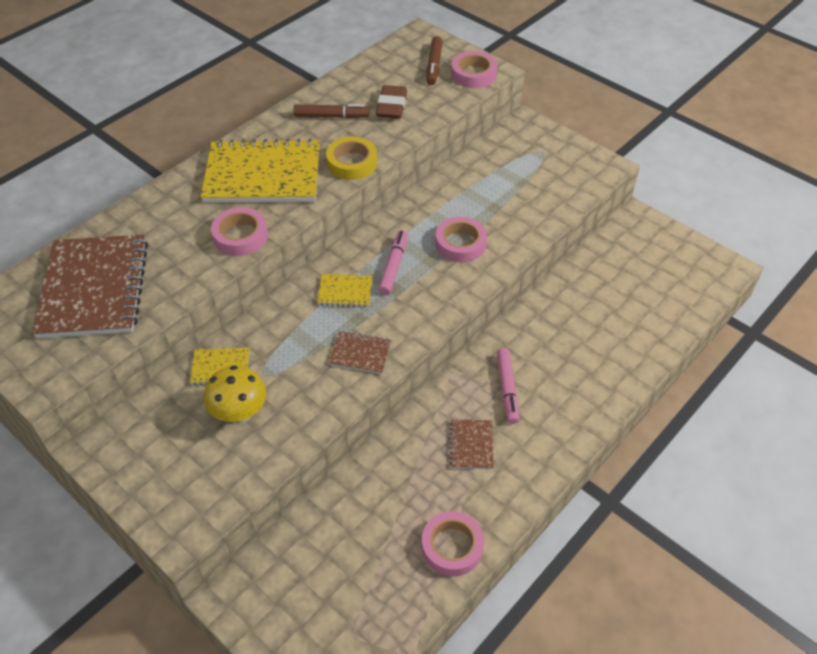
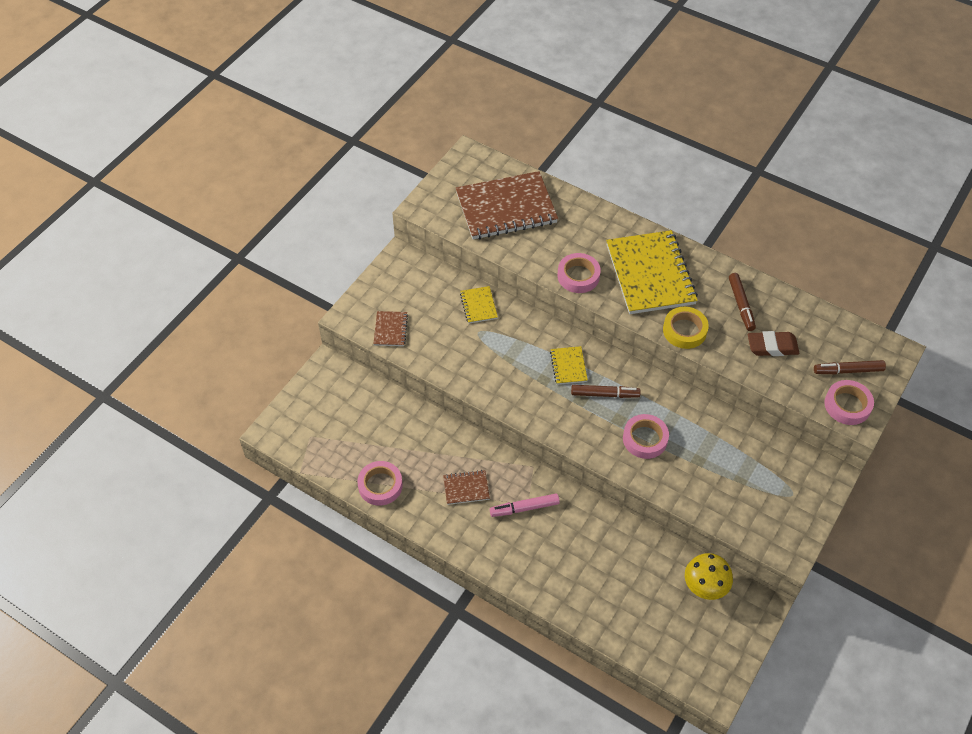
camera: 80 degrees right, 5 degrees up
yellow mushroom [204,365,266,424] -> yellow mushroom moved to [685,553,733,600]
brown notebook [329,331,392,374] -> brown notebook moved to [373,311,408,346]
pink marker [378,230,408,295] -> brown marker [571,385,641,398]

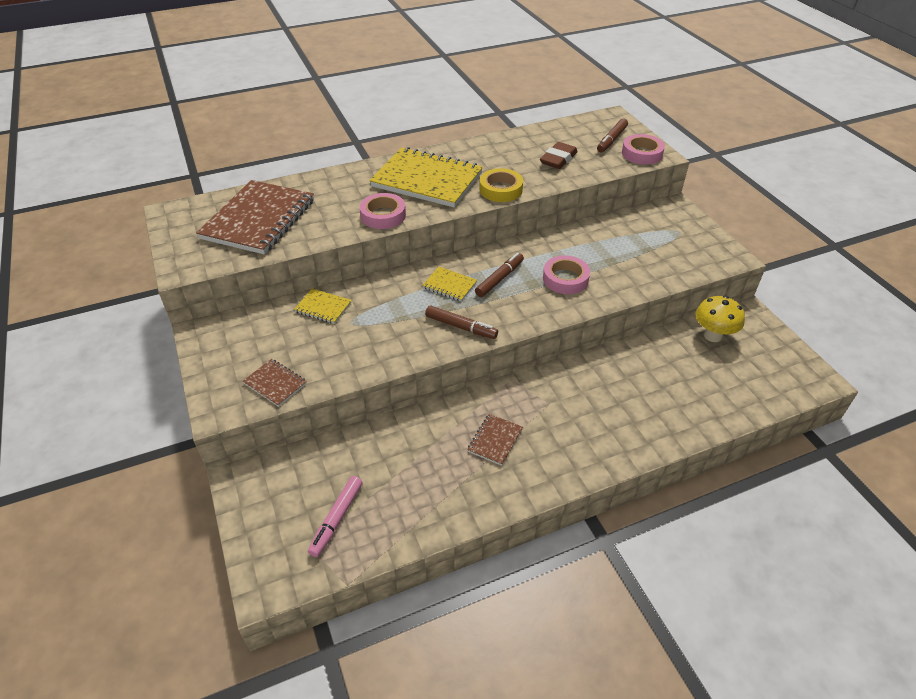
camera: 55 degrees left, 10 degrees down
pink tape [357,461,403,506] -> none
pink marker [490,494,560,517] -> pink marker moved to [308,476,363,557]
brown marker [729,273,756,331] -> brown marker moved to [425,305,498,339]

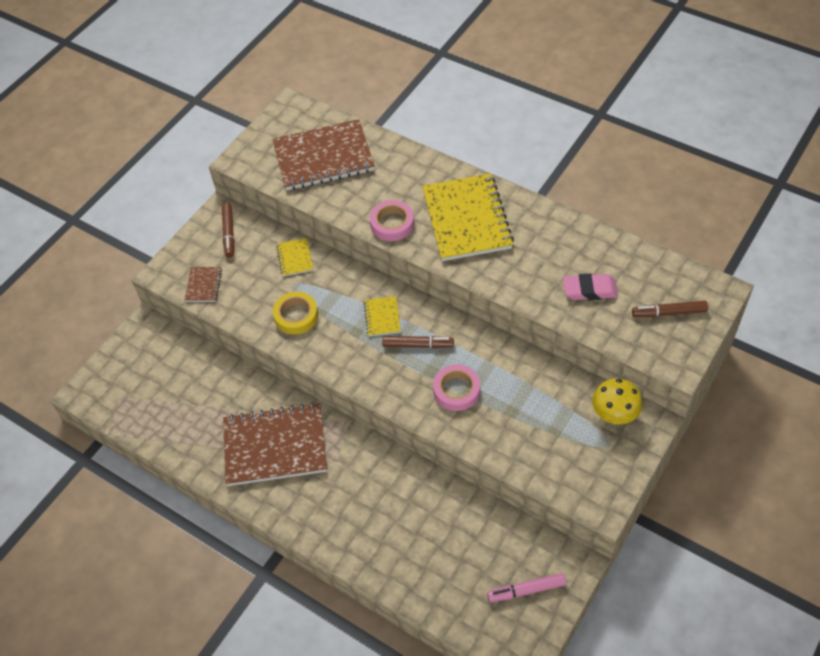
camera: 60 degrees right, 10 degrees up
pink marker [308,476,363,557] -> pink marker moved to [487,573,566,602]
brown marker [425,305,498,339] -> brown marker moved to [222,203,234,258]
brown notebook [467,414,523,466] -> brown notebook [223,402,327,486], size x2.25
yellow tape [479,168,523,202] -> yellow tape moved to [273,292,318,335]
brown eraser [540,142,578,169] -> pink eraser [563,274,618,300]
pink tape [622,134,665,165] -> none
yellow mushroom [695,296,745,342] -> yellow mushroom moved to [592,378,642,424]

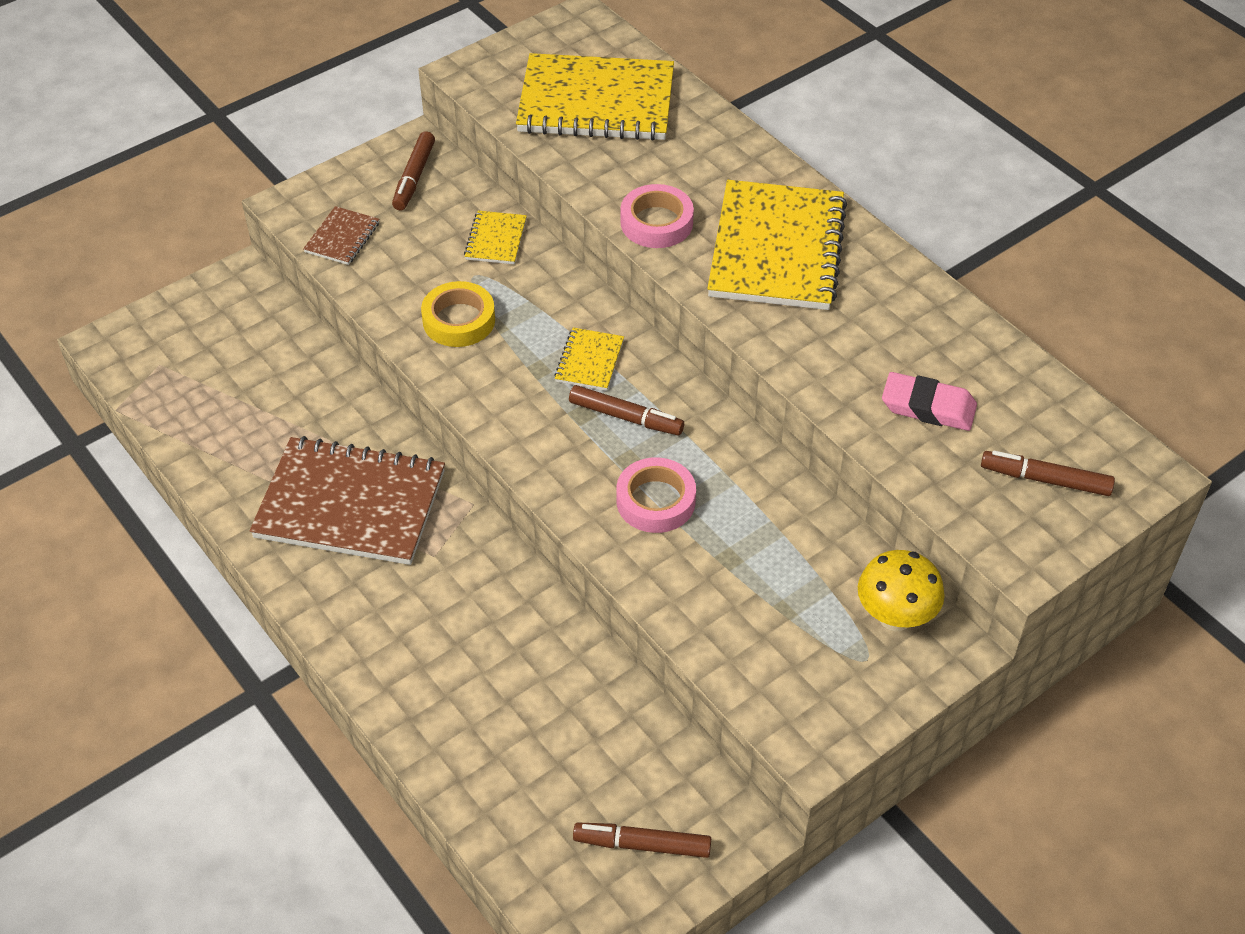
camera: 15 degrees right, 5 degrees down
brown notebook [273,119,375,190] -> yellow notebook [516,53,674,141]
pink marker [487,573,566,602] -> brown marker [573,823,711,858]

